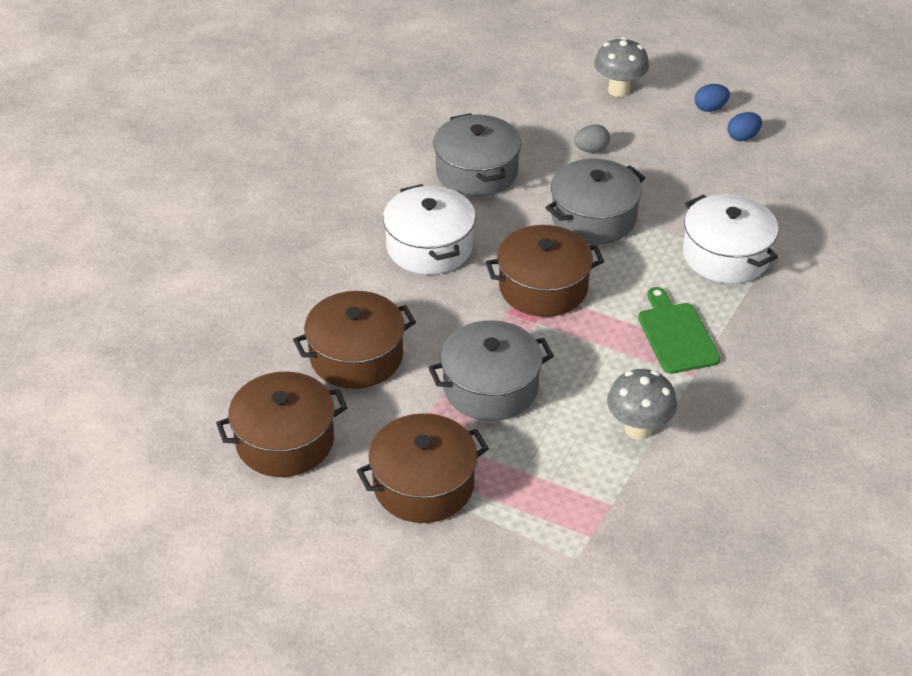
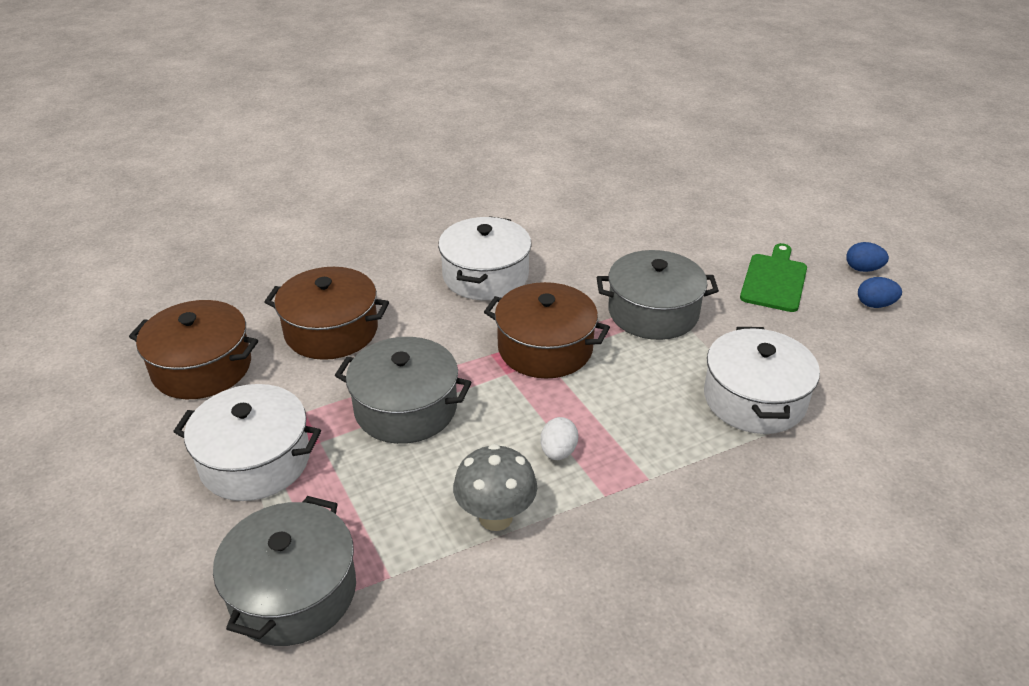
camera: 35 degrees right, 5 degrees down
brown pot [357,413,489,523] -> white pot [173,384,321,501]
grey pot [433,113,521,197] -> grey pot moved to [213,496,356,646]
grey egg [574,124,610,153] -> none
grey mushroom [594,37,649,97] -> none
green cutting board [638,287,720,374] -> green cutting board moved to [740,243,807,312]
none -> white egg [541,417,578,460]

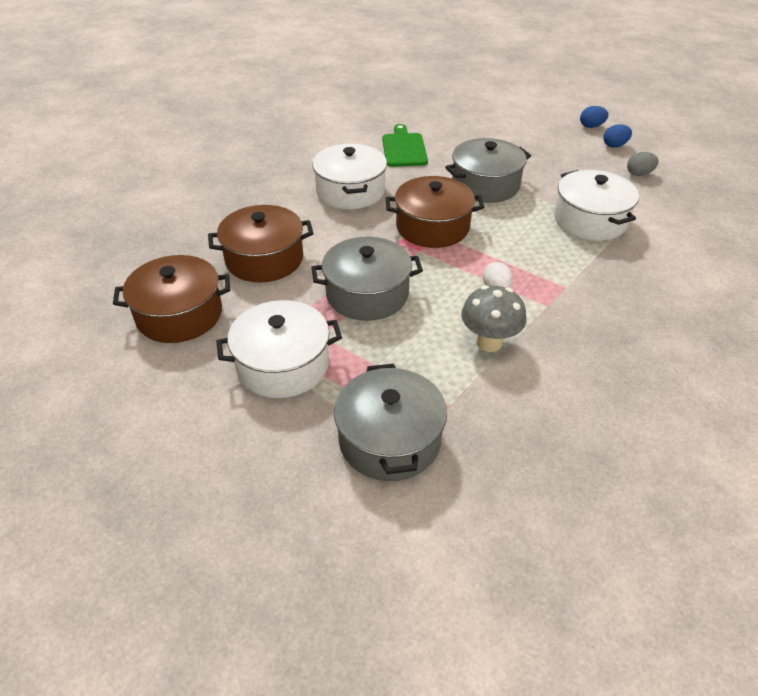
camera: 25 degrees left, 5 degrees up
green cutting board [740,243,807,312] -> green cutting board moved to [382,124,428,167]
none -> grey egg [627,152,659,176]

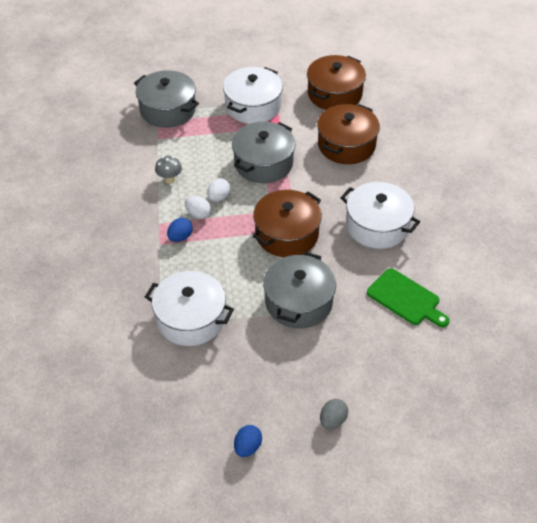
camera: 135 degrees right, 5 degrees up
grey mushroom [461,285,526,352] -> grey mushroom [155,156,182,184], size x0.63
blue egg [580,106,609,128] -> blue egg moved to [167,218,193,242]
grey egg [627,152,659,176] -> grey egg moved to [320,399,348,429]
none -> white egg [207,178,230,202]

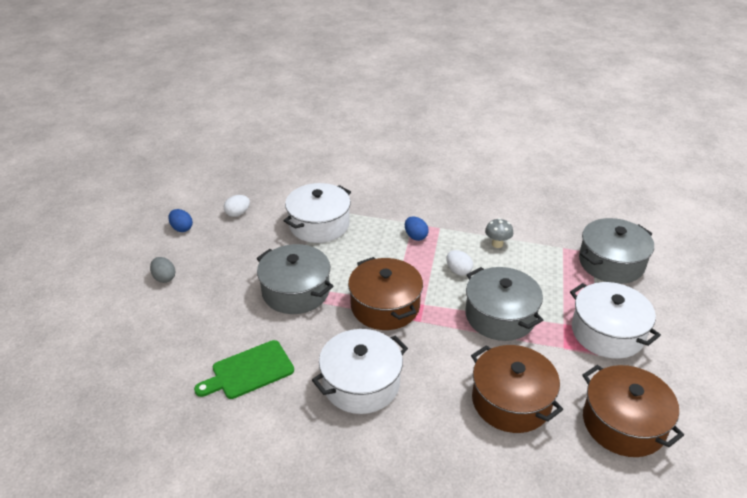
camera: 110 degrees right, 10 degrees down
white egg [185,196,211,219] -> white egg moved to [224,195,250,217]

